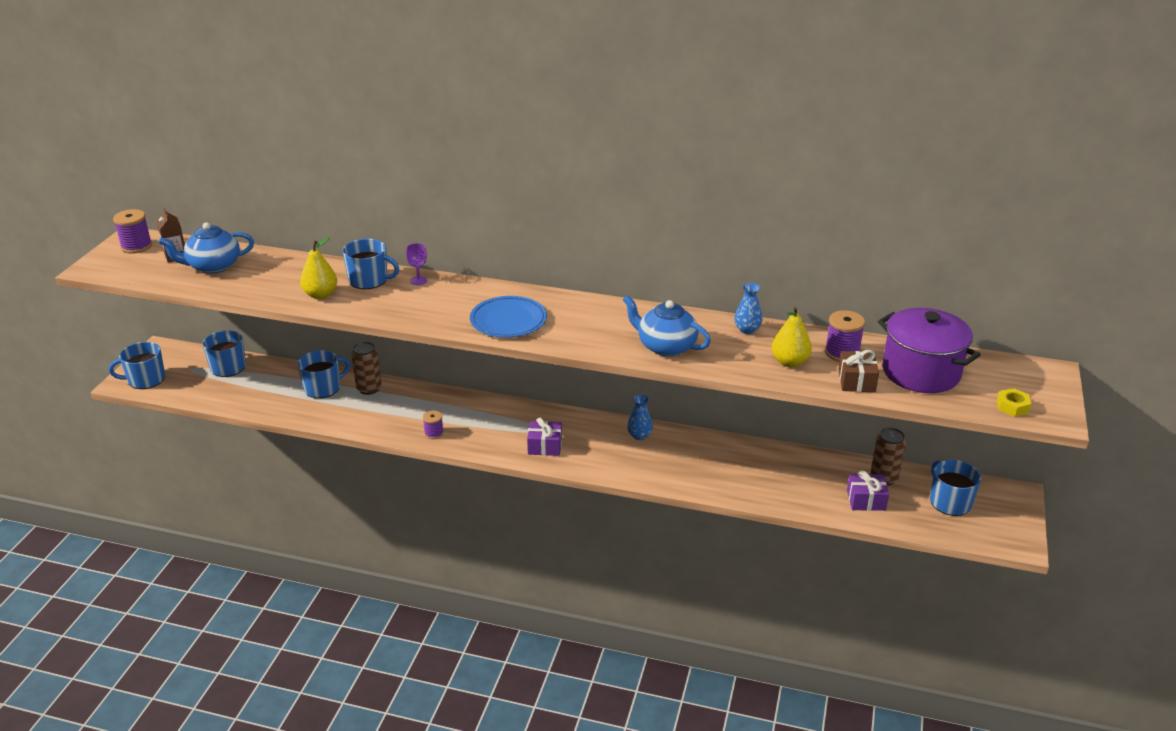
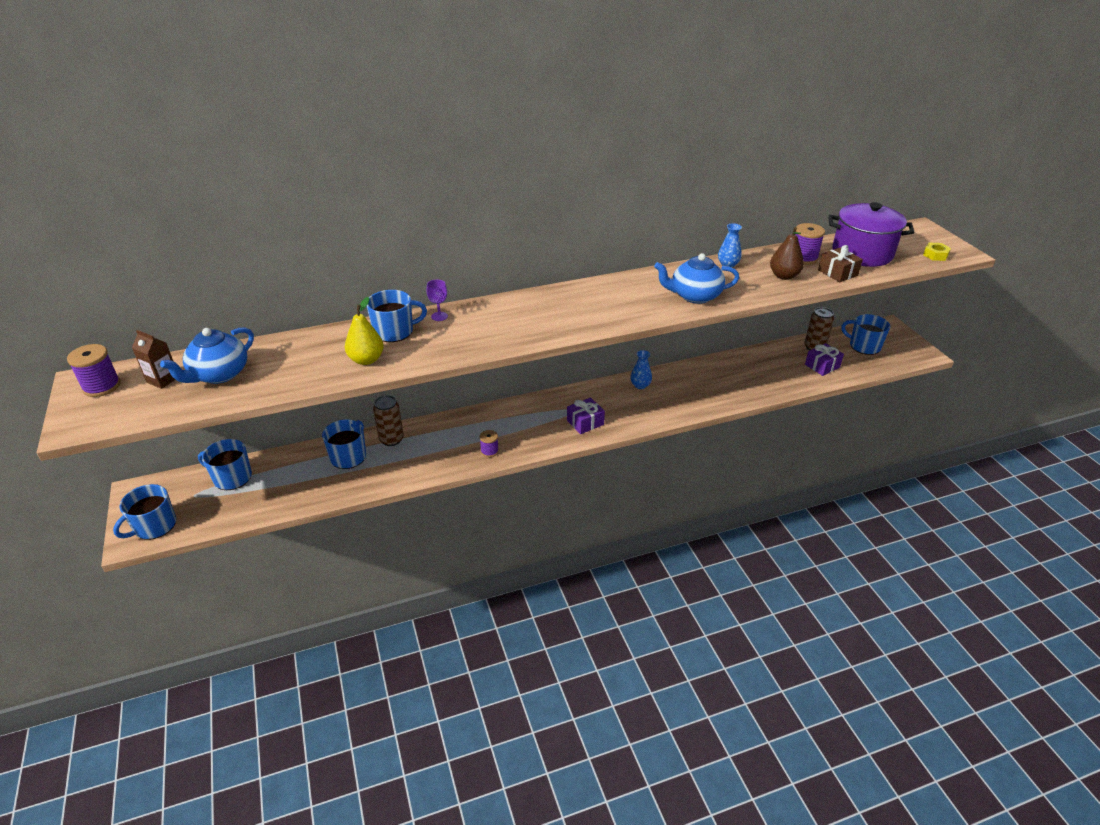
camera: 35 degrees left, 5 degrees up
blue plate [470,296,547,338] -> none
yellow pear [771,307,812,367] -> brown pear [770,227,804,280]

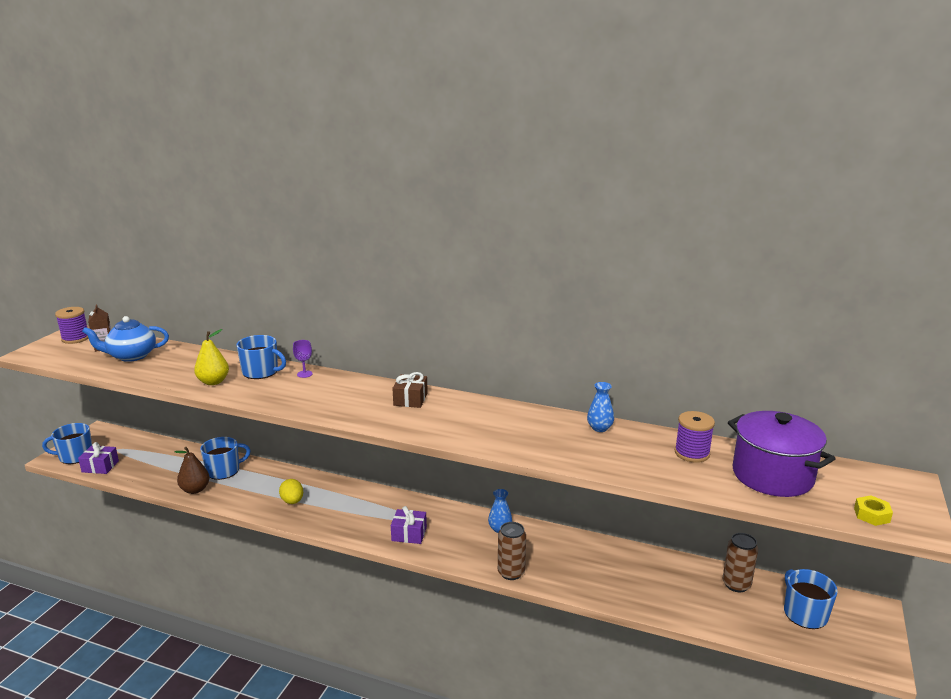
camera: 40 degrees right, 15 degrees down
blue mug [198,439,252,490] -> none
brown can [373,395,404,446] -> brown can moved to [498,522,526,580]
purple spool [480,430,499,457] -> none
blue teapot [654,253,739,304] -> none
brown pear [770,227,804,280] -> brown pear moved to [175,447,210,494]
purple gift [805,343,844,376] -> purple gift moved to [78,442,119,474]
brown gift [818,245,863,282] -> brown gift moved to [392,372,428,408]
none -> yellow egg [279,479,303,504]

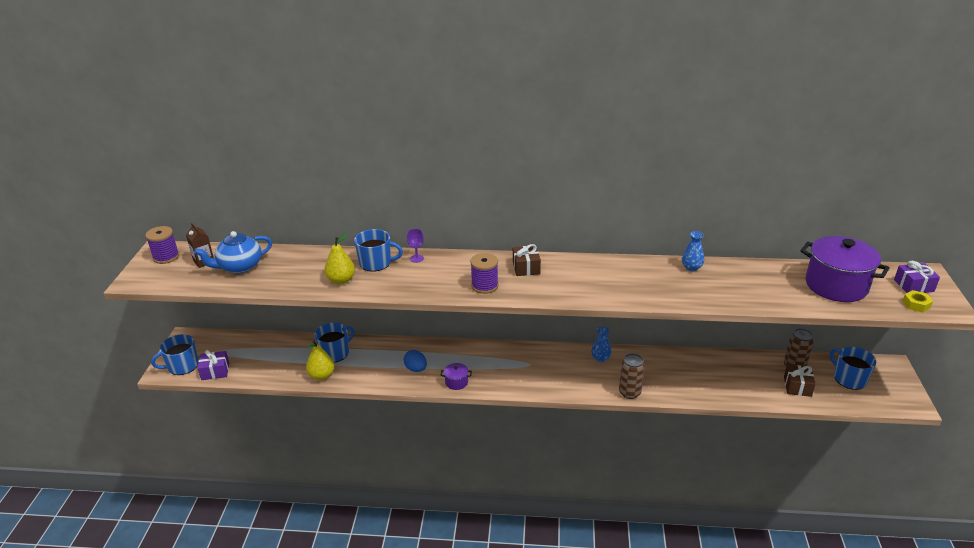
camera: 15 degrees left, 10 degrees up
brown pear [175,447,210,494] -> yellow pear [306,341,334,380]
yellow egg [279,479,303,504] -> blue egg [404,350,427,372]
purple gift [391,506,427,544] -> purple gift moved to [894,261,940,293]
purple spool [675,411,715,463] -> purple spool moved to [470,253,499,294]
none -> purple pot [441,363,472,390]
none -> brown gift [784,365,816,397]

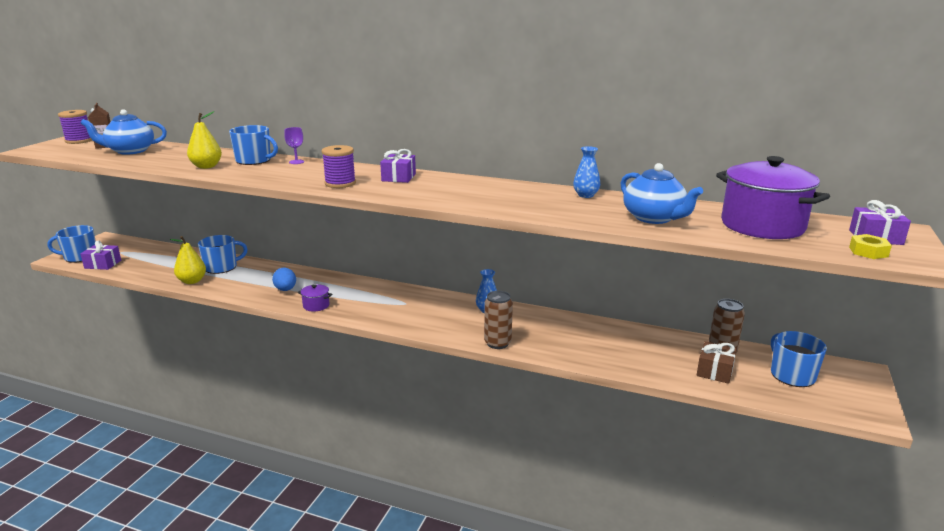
camera: 15 degrees right, 10 degrees down
brown gift [513,244,541,276] -> purple gift [380,149,416,183]
none -> blue teapot [620,163,703,224]

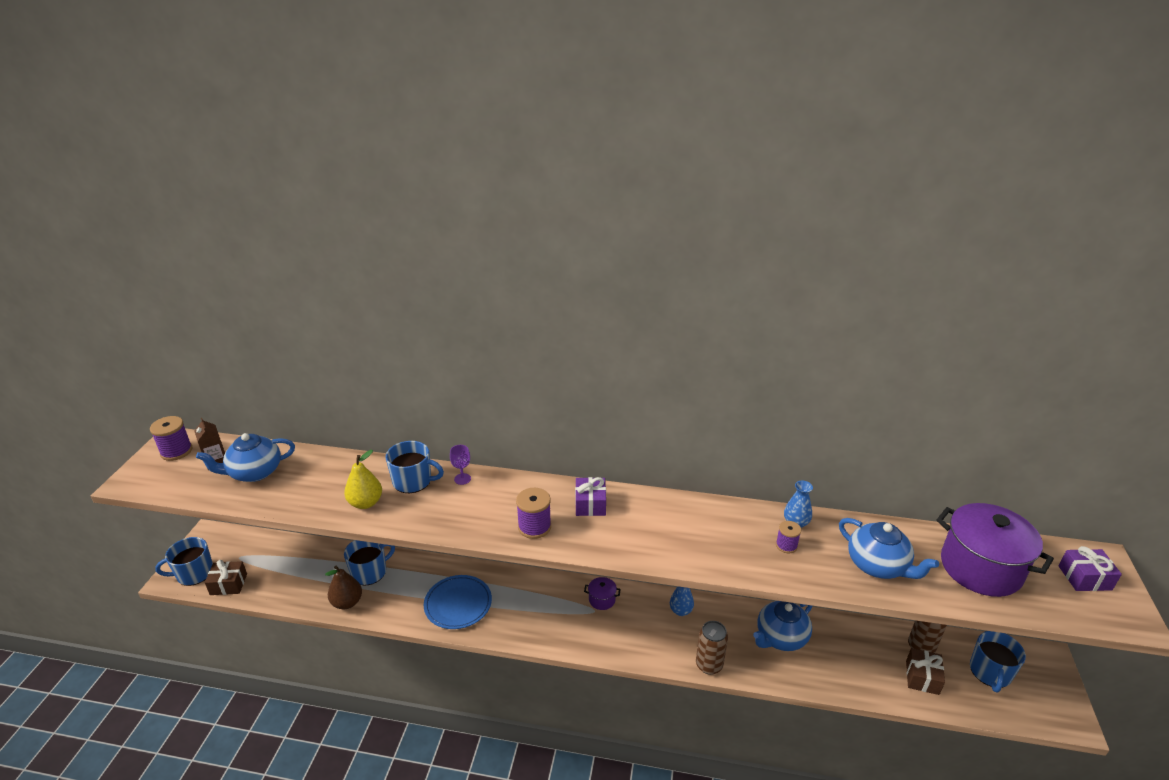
camera: 10 degrees left, 10 degrees up
purple gift [80,240,121,270] -> brown gift [205,560,247,595]
yellow pear [170,236,206,284] -> brown pear [325,566,362,609]
blue egg [272,268,296,291] -> blue plate [423,575,492,629]
purple pot [298,284,332,312] -> purple pot moved to [584,577,621,610]
blue mug [771,331,827,387] -> blue mug turned 135 degrees counterclockwise [970,631,1026,693]
yellow nut [849,234,892,259] -> none
none -> blue teapot [753,601,812,651]
none -> purple spool [776,521,801,553]

